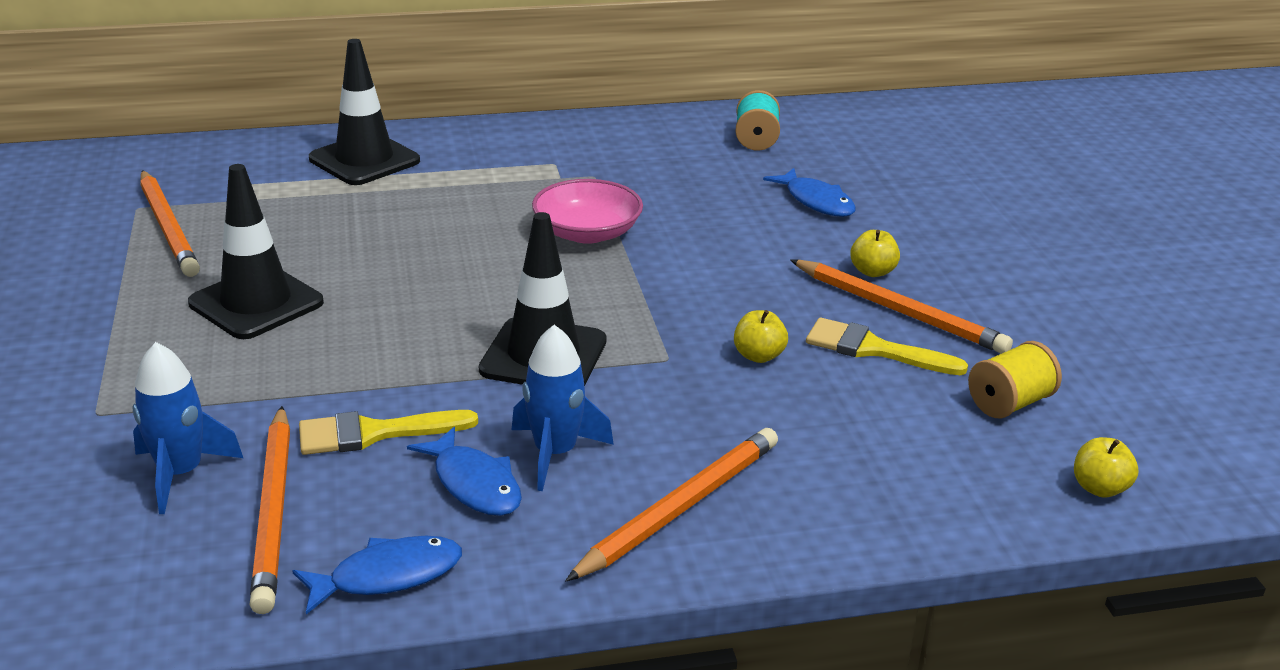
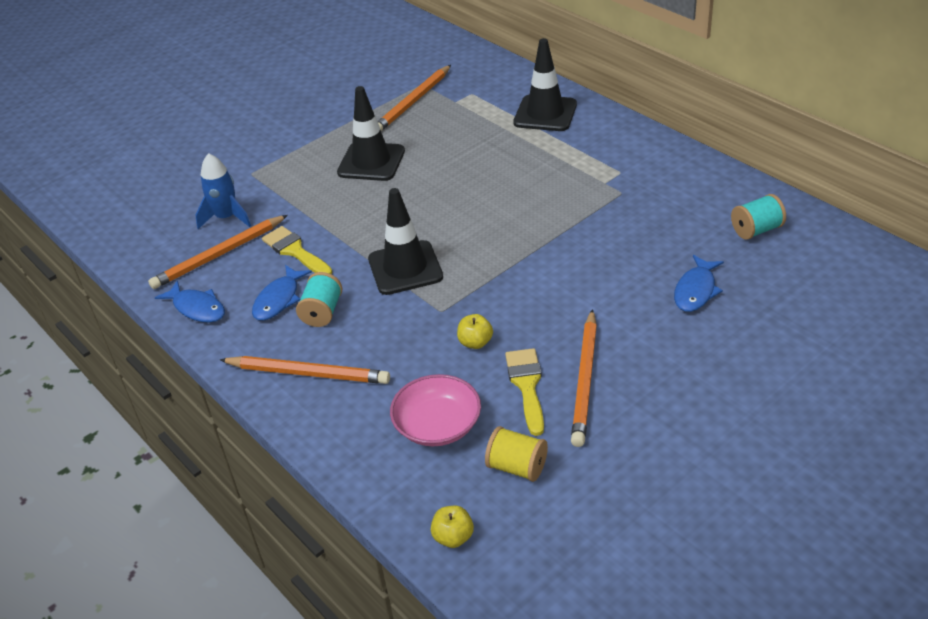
camera: 65 degrees right, 10 degrees up
blue rocket [512,325,614,491] -> turquoise spool [296,272,342,327]
pink bowl [532,179,643,244] -> pink bowl moved to [390,374,481,446]
yellow apple [850,230,900,277] -> none

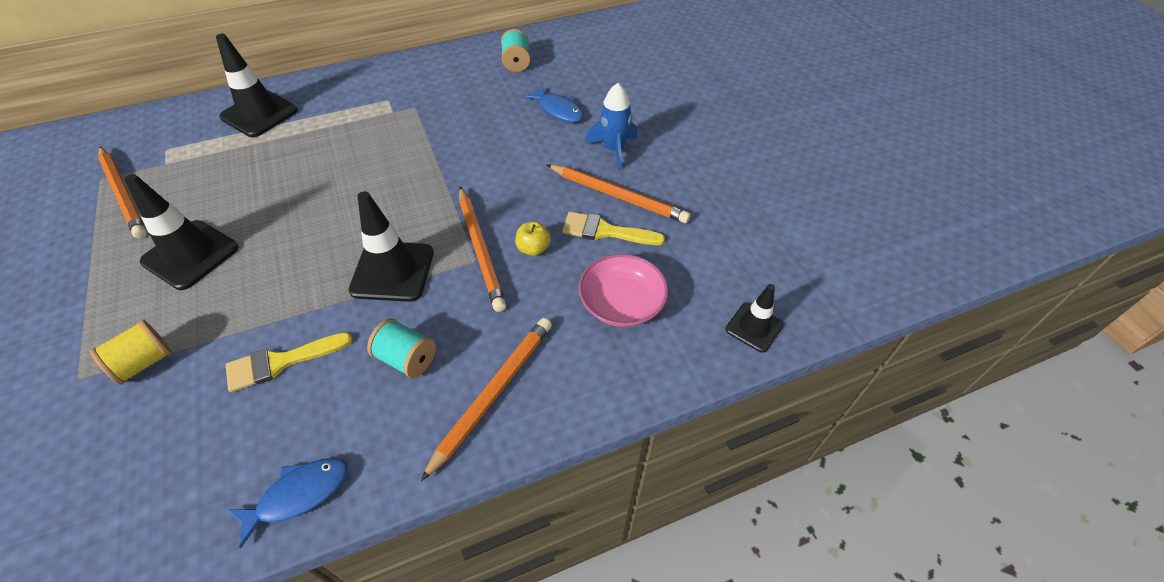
camera: 75 degrees left, 10 degrees up
orange pencil [148,215,288,289] -> orange pencil moved to [459,187,506,312]
blue rocket [195,153,251,229] -> blue rocket moved to [585,83,637,170]
blue fish [252,265,312,320] -> none
yellow apple [431,506,474,548] -> black traffic cone [725,284,784,353]
yellow spool [485,426,548,482] -> yellow spool moved to [90,320,172,385]

